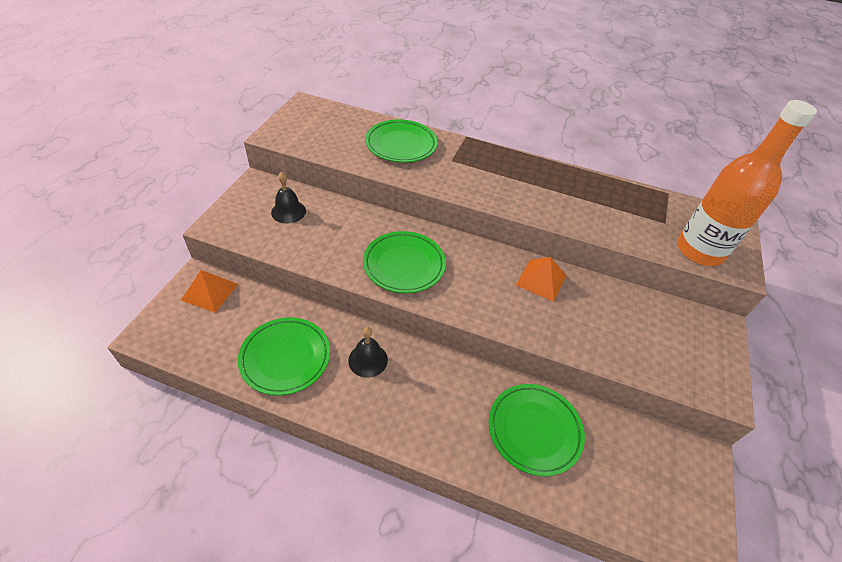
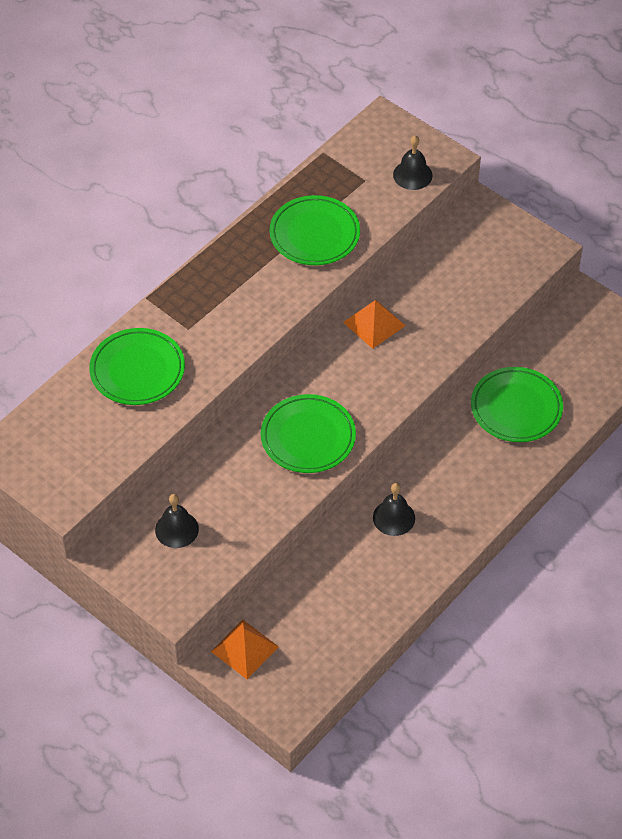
camera: 65 degrees left, 5 degrees up
green plate [238,317,330,395] -> green plate moved to [270,195,360,265]
orange bottle [677,100,817,266] -> black bell [393,135,433,190]

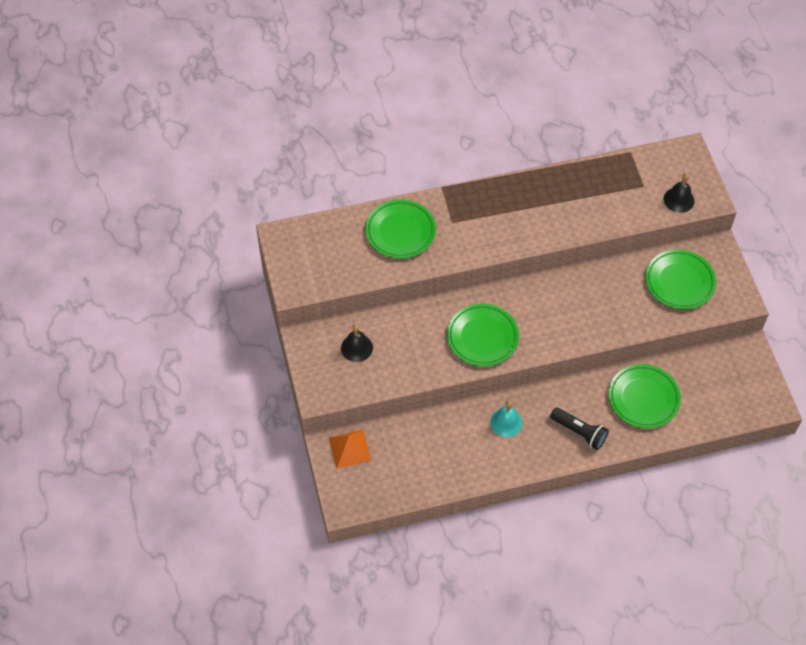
camera: 35 degrees right, 5 degrees up
green plate [270,195,360,265] -> green plate moved to [645,249,716,309]
orange pyramid [343,300,405,349] -> none
black bell [373,483,415,536] -> turquoise bell [490,400,523,437]
none -> black flashlight [550,407,609,450]

